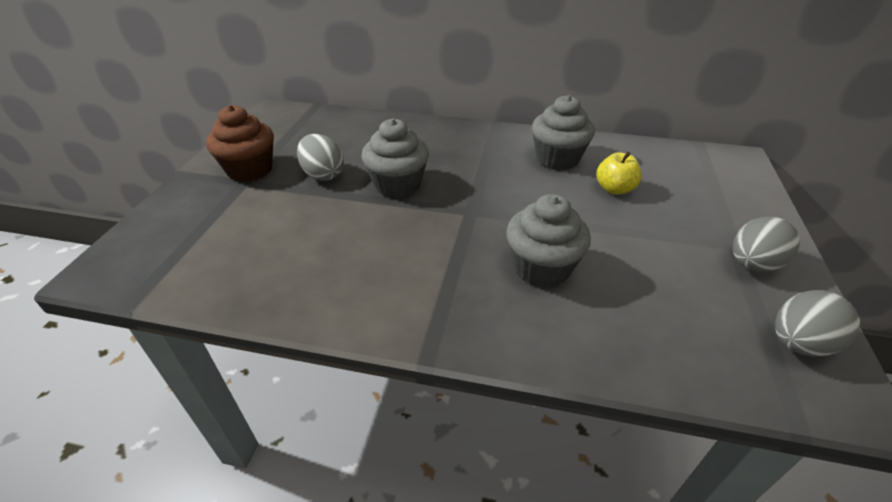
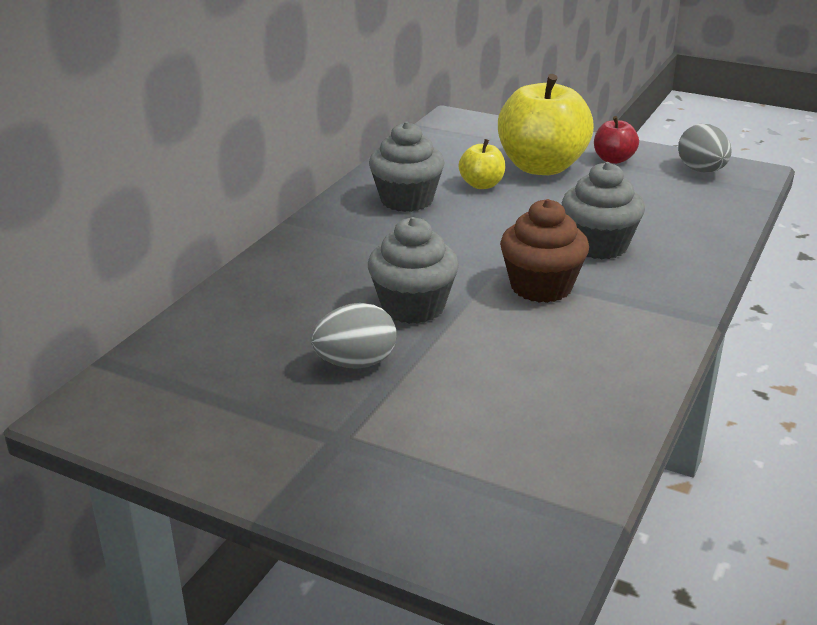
camera: 75 degrees left, 10 degrees down
brown cupcake [206,105,274,182] -> brown cupcake moved to [500,199,589,303]
grey egg [733,216,800,272] -> red apple [594,116,639,164]
none -> yellow apple [498,74,594,175]

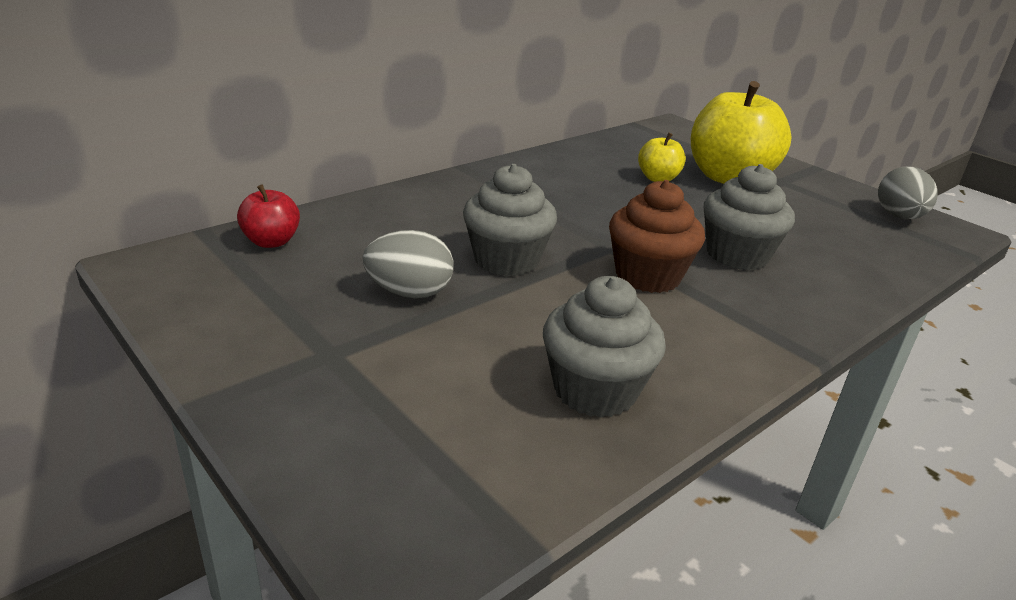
camera: 20 degrees right, 0 degrees up
grey cupcake [369,122,445,212] -> grey cupcake moved to [543,276,666,418]
red apple [594,116,639,164] -> red apple moved to [237,184,300,248]

